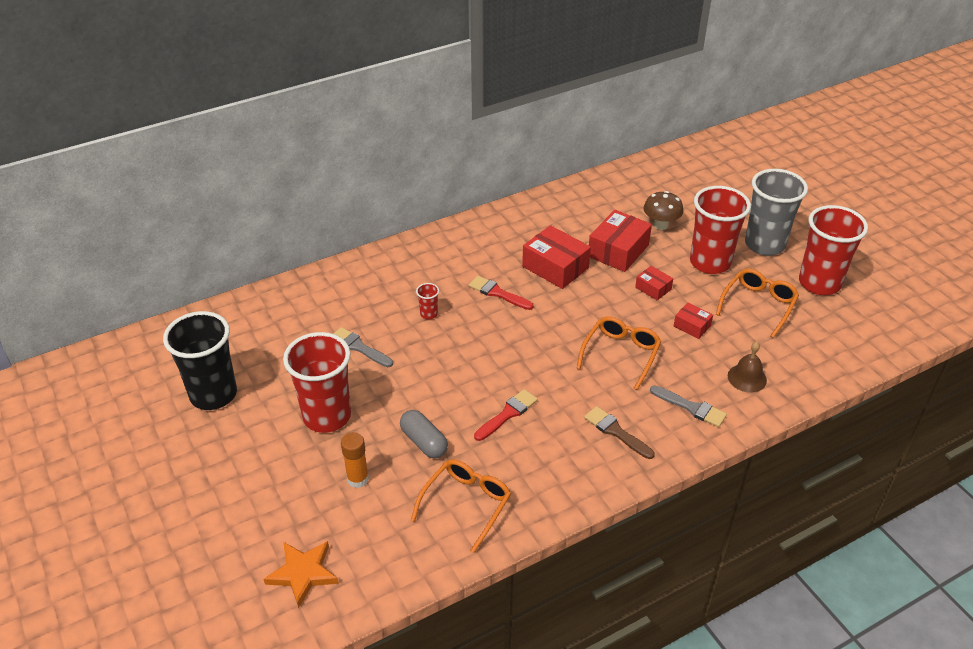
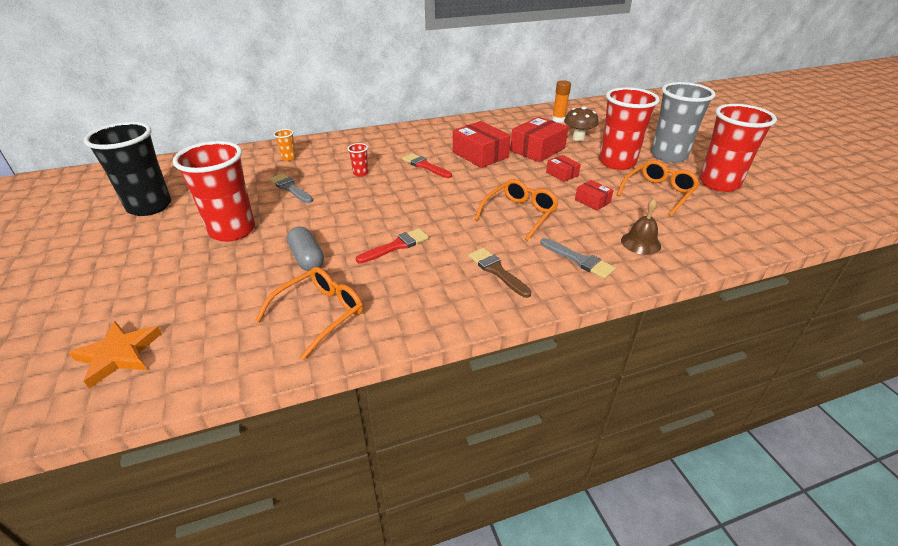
camera: 10 degrees right, 5 degrees down
orange glue stick [341,432,369,488] -> orange glue stick moved to [552,80,571,123]
none -> orange cup [274,129,296,161]

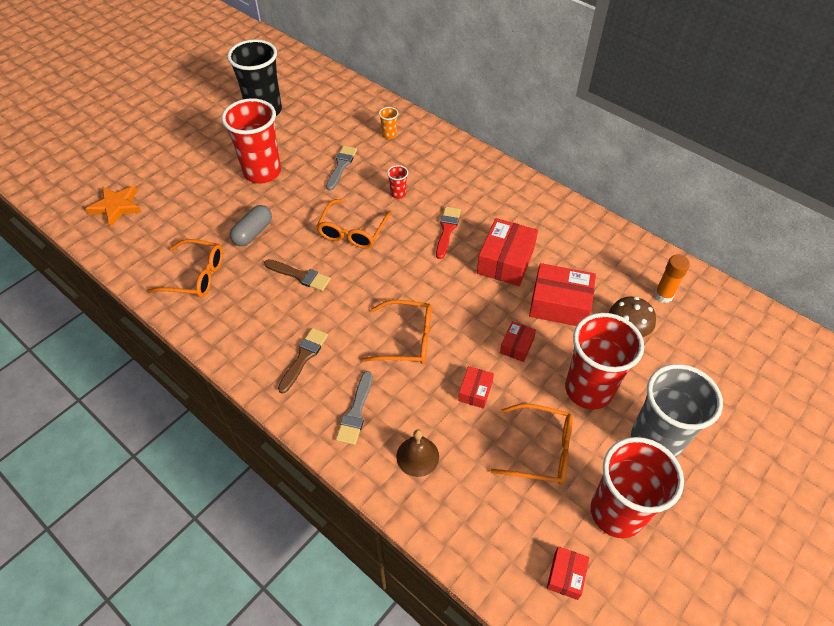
camera: 60 degrees right, 15 degrees up
red brush [356,228,429,264] -> brown brush [264,259,331,291]
none -> orange glasses [317,199,392,249]
none -> red box [547,547,589,600]

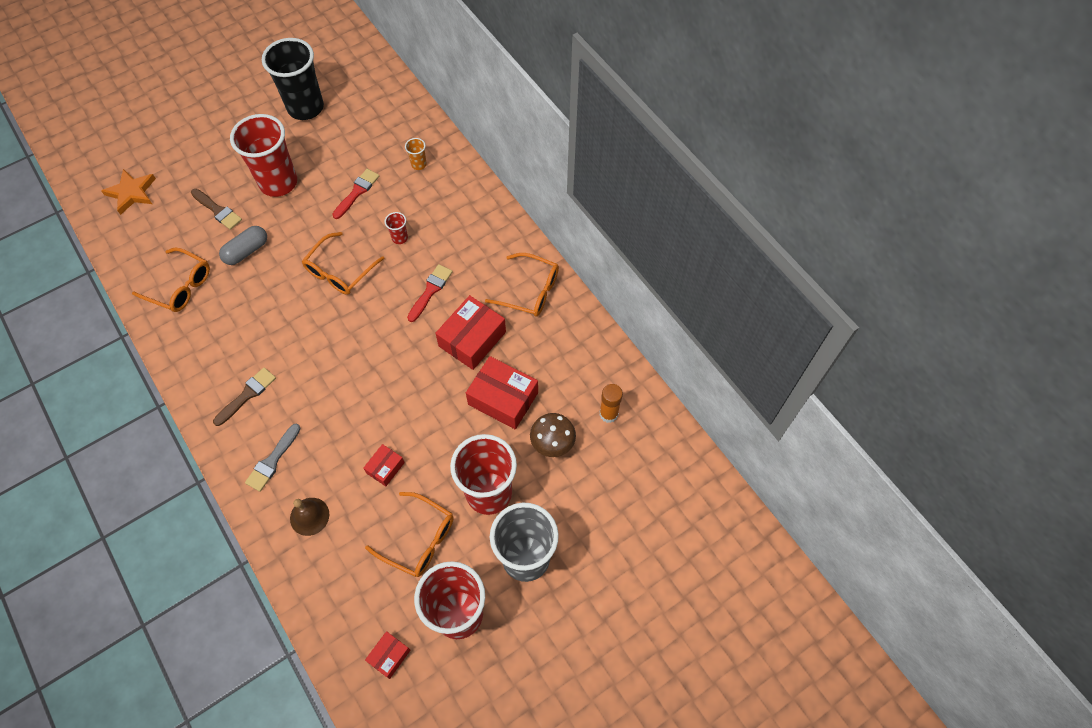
camera: 15 degrees right, 10 degrees up
brown brush [264,259,331,291] -> brown brush moved to [191,189,242,230]
grey brush [326,145,357,191] -> red brush [332,169,379,219]
orange glasses [361,300,432,364] -> orange glasses moved to [485,253,559,317]
red box [500,321,536,362] -> none

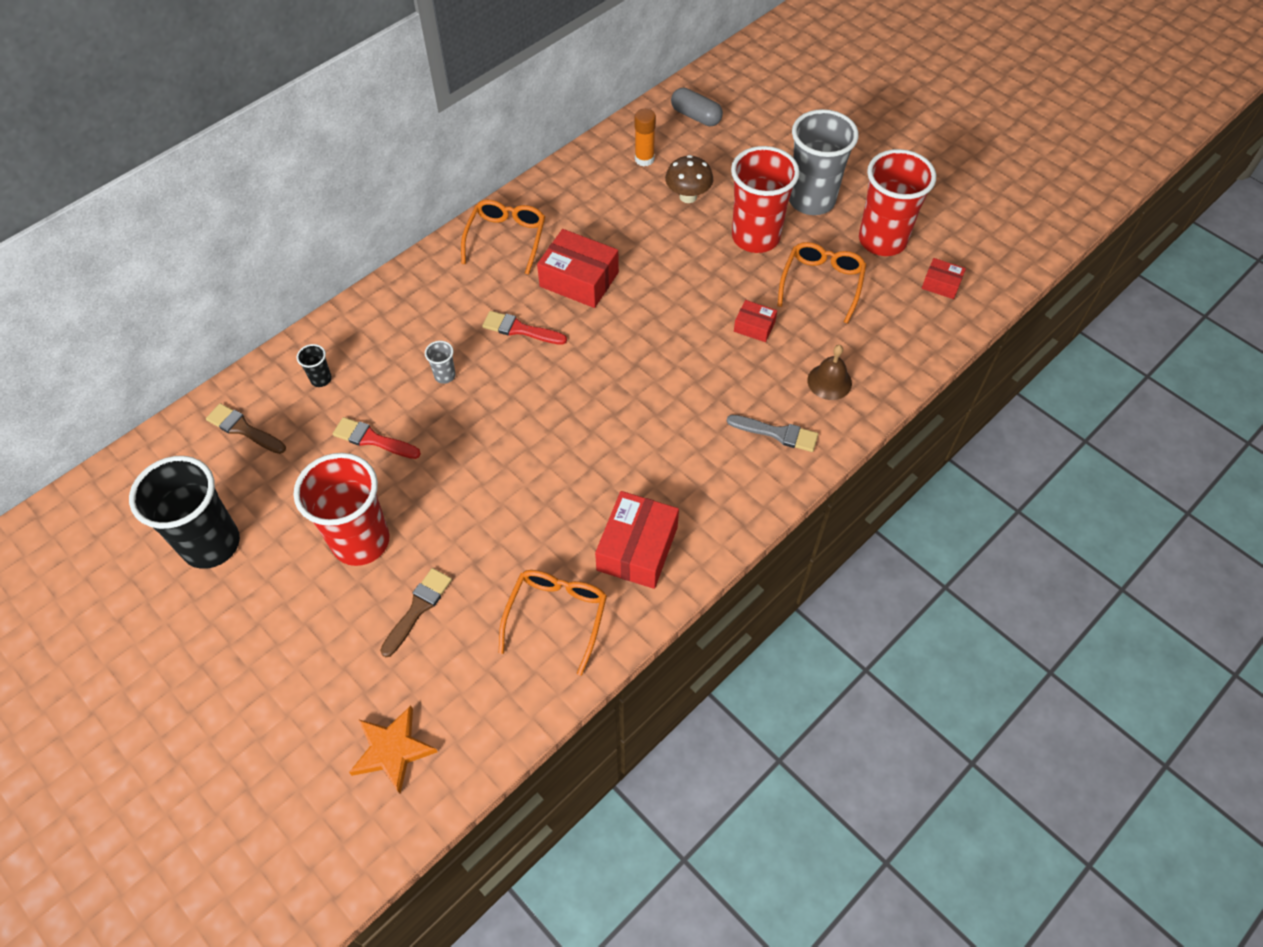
camera: 100 degrees left, 5 degrees down
brown brush [213,368,276,426] -> brown brush moved to [206,403,286,454]
grey capsule [219,226,267,265] -> grey capsule moved to [671,88,723,126]
orange glasses [302,232,384,295] -> none
red cup [385,212,408,244] -> grey cup [425,341,456,384]
orange cup [405,138,427,170] -> black cup [297,344,332,387]
red box [466,356,538,429] -> red box moved to [595,491,679,589]

